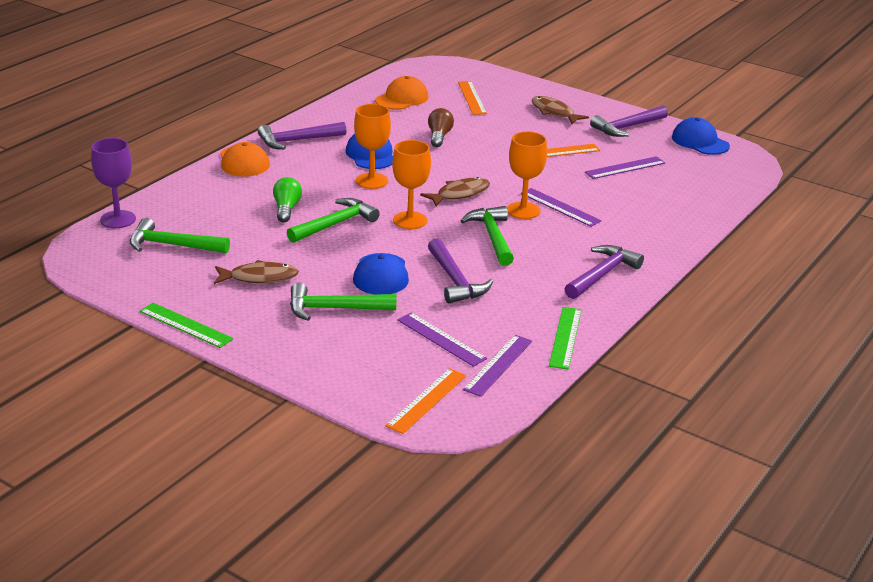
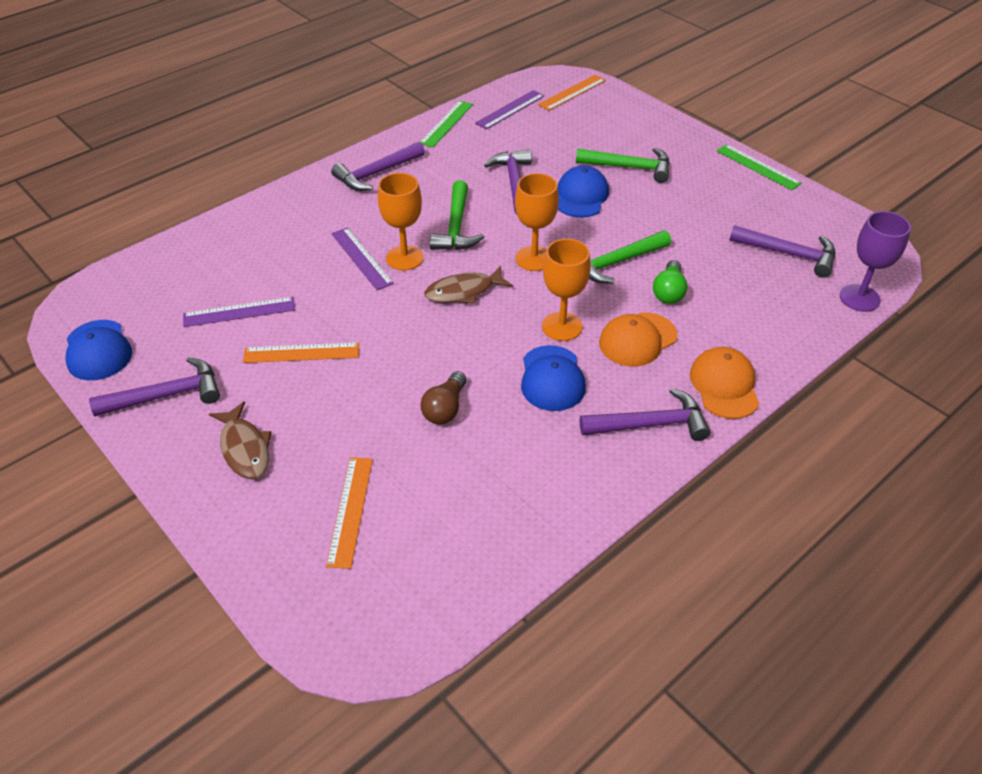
camera: 165 degrees left, 15 degrees up
green hammer [130,218,230,253] -> purple hammer [730,225,835,278]
brown fish [214,260,299,284] -> none
orange cap [375,76,428,110] -> orange cap moved to [599,312,677,367]
purple ruler [397,313,487,367] -> none

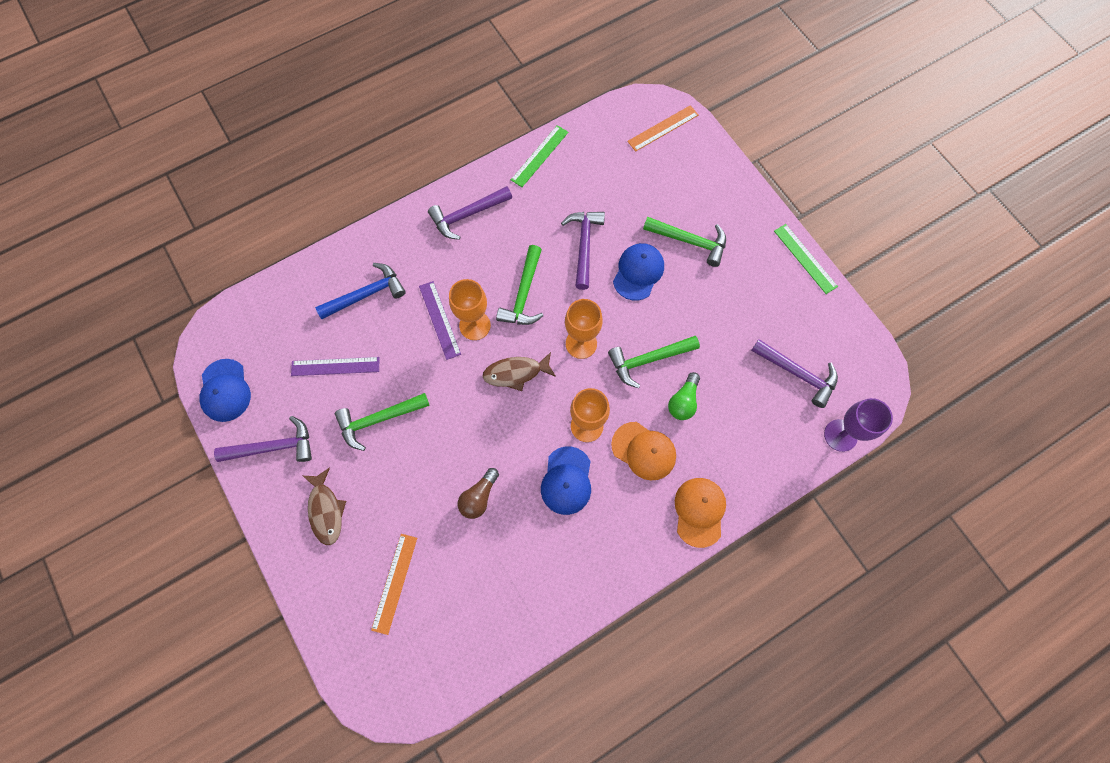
camera: 10 degrees right, 25 degrees up
orange ruler [243,342,359,363] -> green hammer [335,393,430,451]
purple ruler [475,90,544,129] -> none
purple hammer [580,388,710,441] -> none
orange cap [599,312,677,367] -> orange cap turned 120 degrees counterclockwise [611,422,676,480]
none -> blue hammer [315,263,406,319]

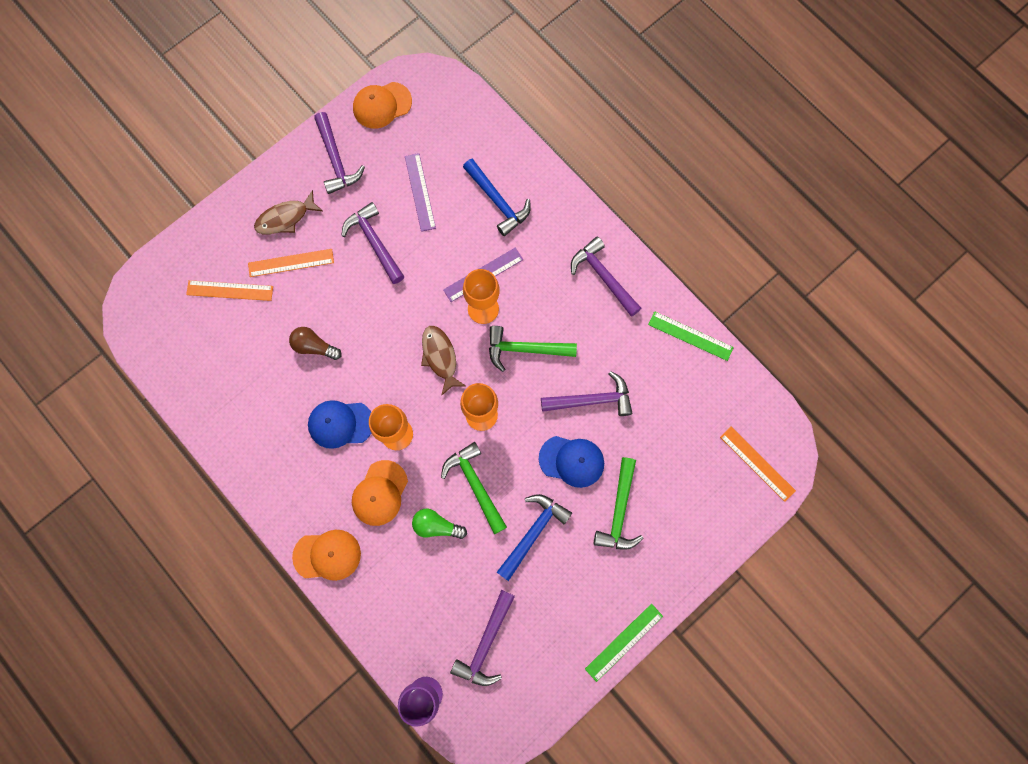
camera: 80 degrees right, 5 degrees up
blue cap [199,359,251,422] -> orange cap [353,82,412,129]
green hammer [335,393,430,451] -> purple hammer [341,202,404,284]
none -> orange ruler [248,249,334,277]
none -> blue hammer [497,494,572,581]

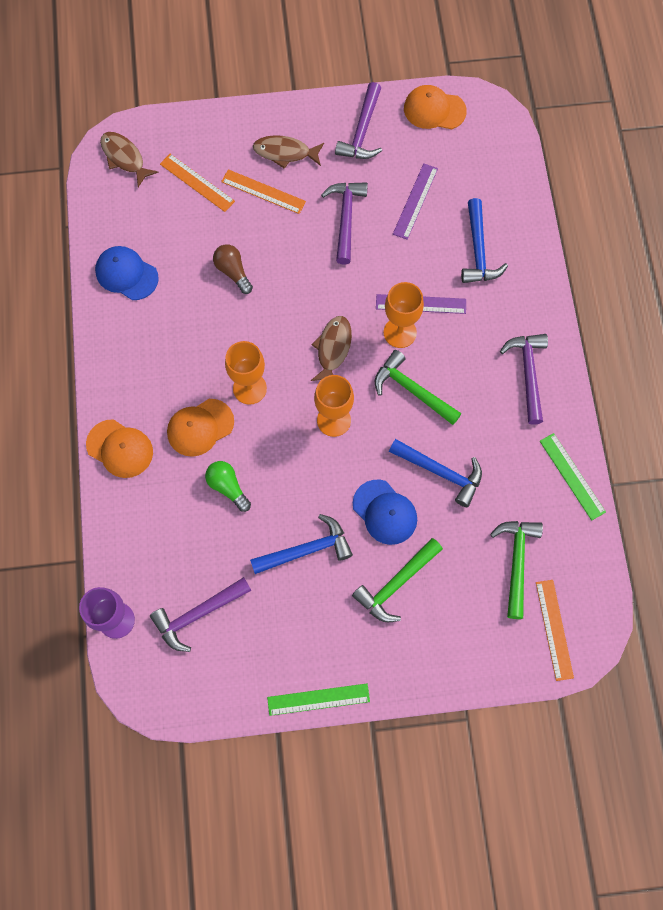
camera: 35 degrees right, 5 degrees down
blue cap [308,400,371,449] -> blue cap moved to [95,246,159,300]
green hammer [441,442,507,534] -> green hammer moved to [490,521,543,619]
purple hammer [541,371,632,416] -> blue hammer [389,439,482,507]
none -> brown fish [100,132,158,187]

